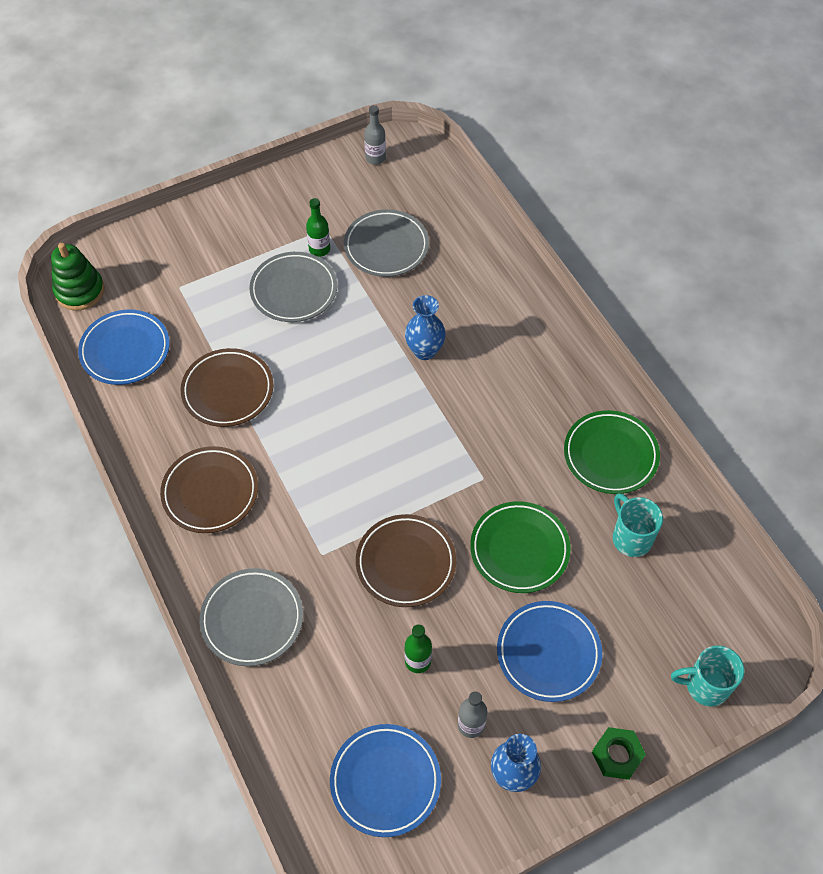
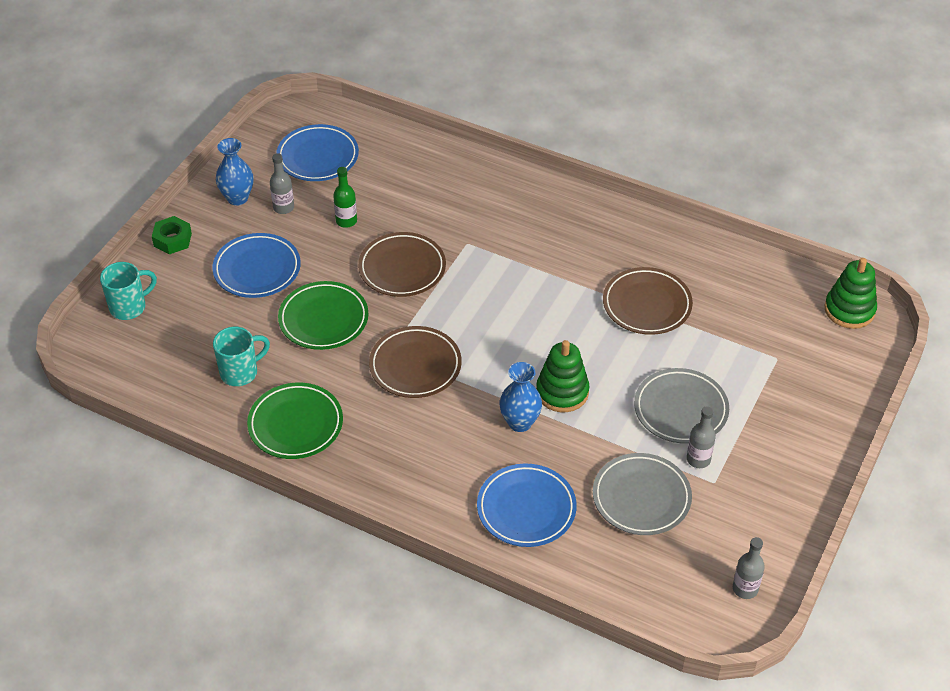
camera: 145 degrees right, 10 degrees down
blue plate [78,309,170,385] -> blue plate moved to [477,464,577,547]
brown plate [160,446,258,533] -> brown plate moved to [369,326,462,398]
grey plate [199,568,303,666] -> none
green bottle [306,198,330,257] -> grey bottle [687,406,716,468]
turquoise mug [613,493,663,557] -> turquoise mug turned 60 degrees counterclockwise [213,327,270,386]
none -> green stacking toy [536,340,590,412]

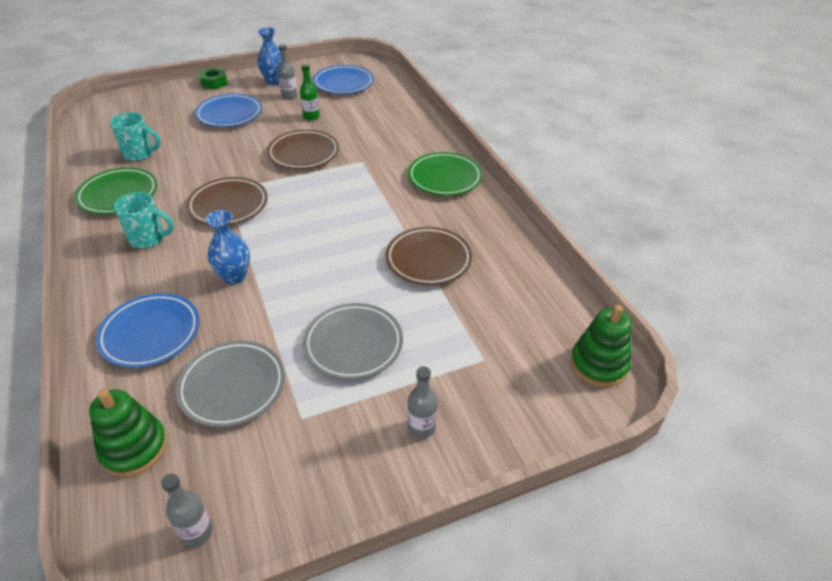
camera: 40 degrees right, 5 degrees down
turquoise mug [100,262,157,320] -> turquoise mug moved to [114,192,174,249]
green plate [278,281,368,350] -> green plate moved to [408,152,482,196]
green stacking toy [536,340,590,412] -> green stacking toy moved to [89,389,167,477]
grey bottle [687,406,716,468] -> grey bottle moved to [408,366,437,439]

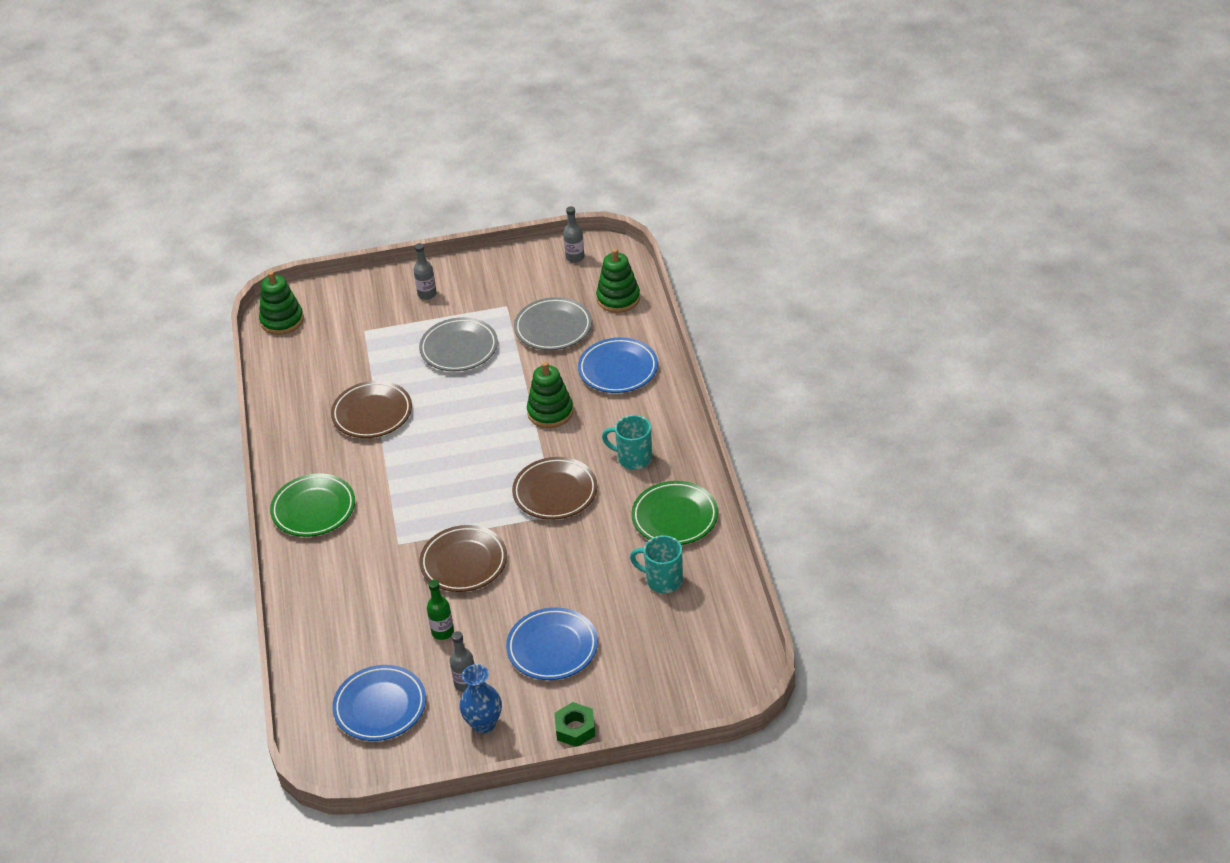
camera: 165 degrees left, 0 degrees up
blue vase [205,210,250,285] -> green stacking toy [527,362,573,428]

